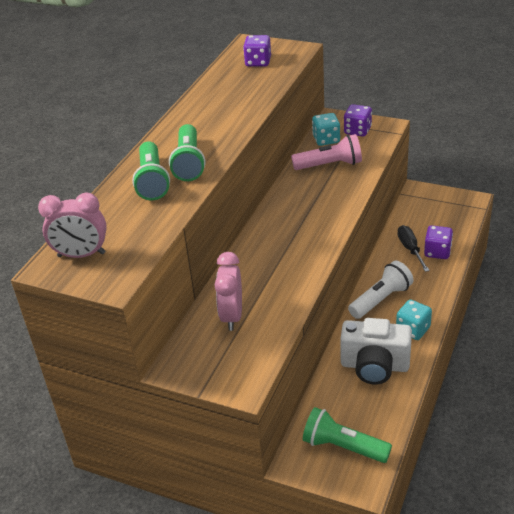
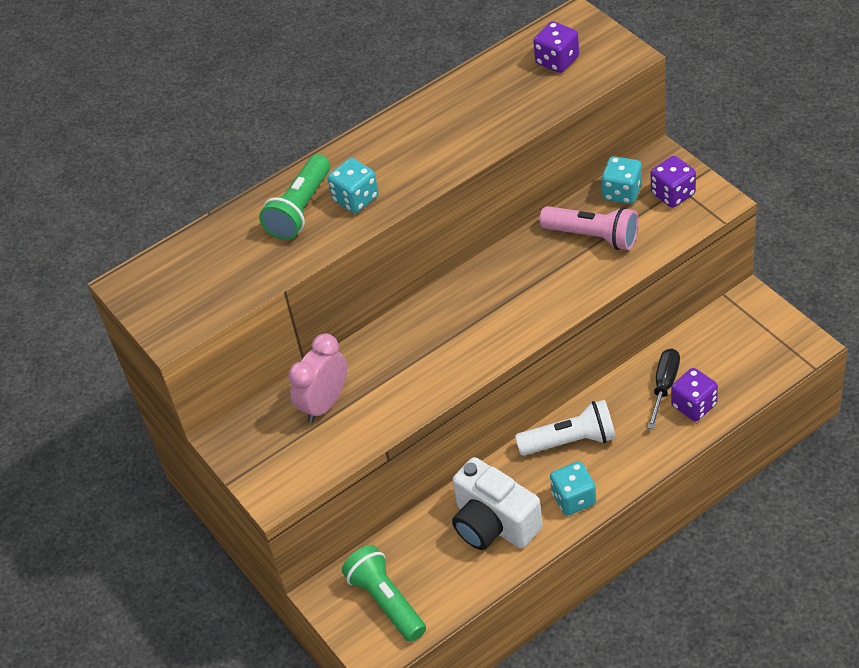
camera: 35 degrees right, 10 degrees up
pink clock [38,193,107,258] -> none
green flashlight [169,124,205,181] -> turquoise dice [328,158,379,213]

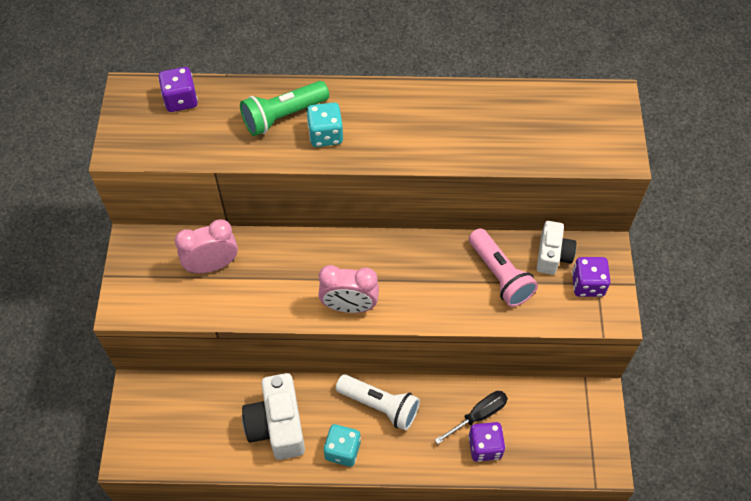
camera: 30 degrees right, 10 degrees up
green flashlight [342,545,426,642] -> none
purple dice [533,21,579,73] -> purple dice moved to [158,67,198,112]
turquoise dice [601,156,642,204] -> white camera [537,221,576,275]
none -> pink clock [318,265,379,313]

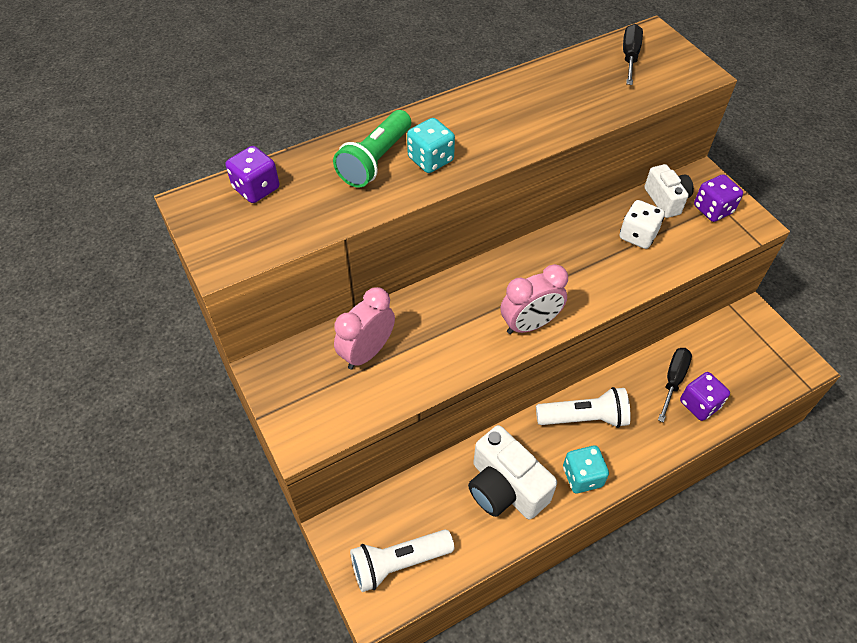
camera: 30 degrees left, 5 degrees down
pink flashlight [469,228,538,307] -> white dice [620,200,665,249]
none -> white flashlight [350,529,454,592]
none -> black screwdriver [623,24,643,85]

